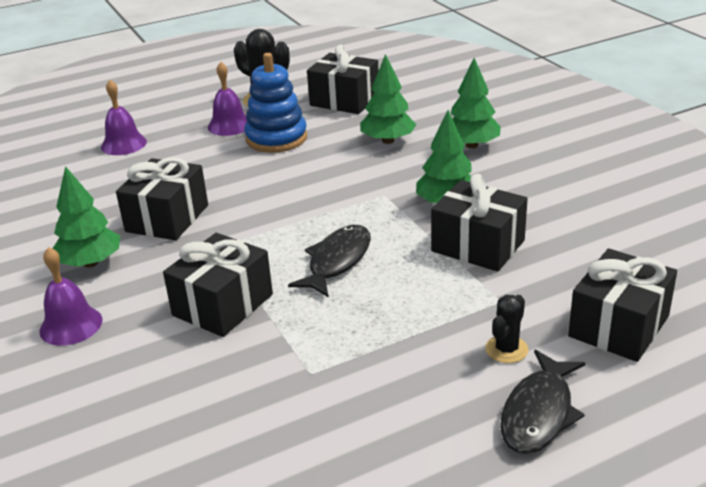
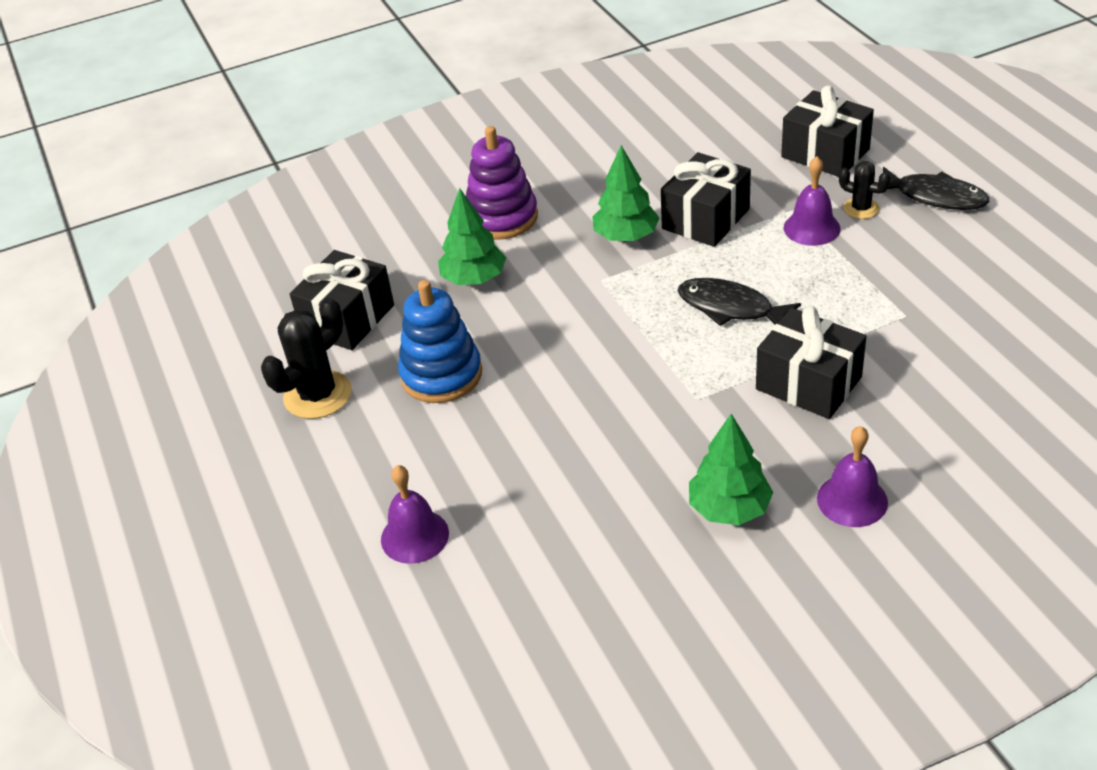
camera: 85 degrees left, 10 degrees up
black gift [116,157,208,240] -> none
purple bell [208,62,247,136] -> purple bell moved to [784,156,840,246]
green tree [451,58,501,149] -> purple stacking toy [466,126,538,240]

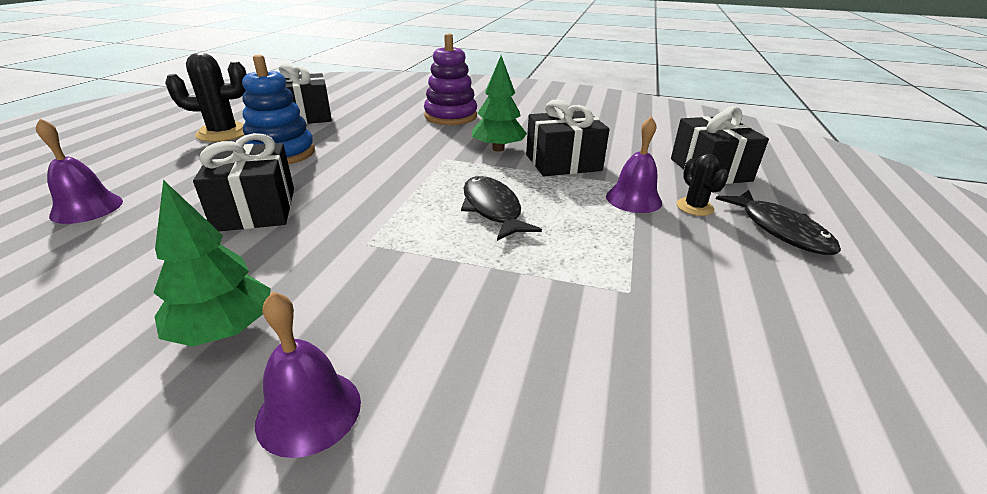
camera: 35 degrees right, 10 degrees down
green tree [438,188,506,285] -> none
black gift [756,306,867,419] -> black gift moved to [193,133,294,231]

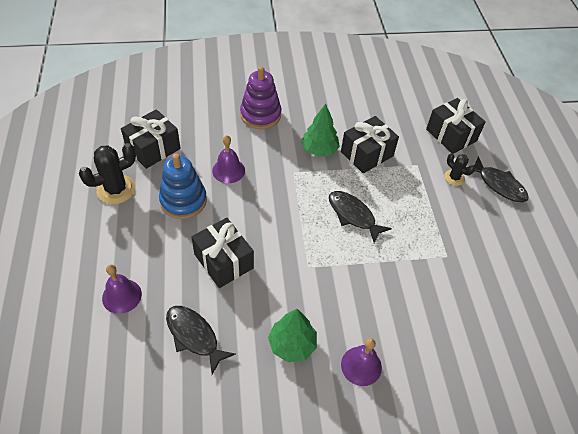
camera: 25 degrees left, 20 degrees up
purple bell [606,116,662,213] -> purple bell moved to [212,135,245,183]
none -> black fish [166,306,236,374]

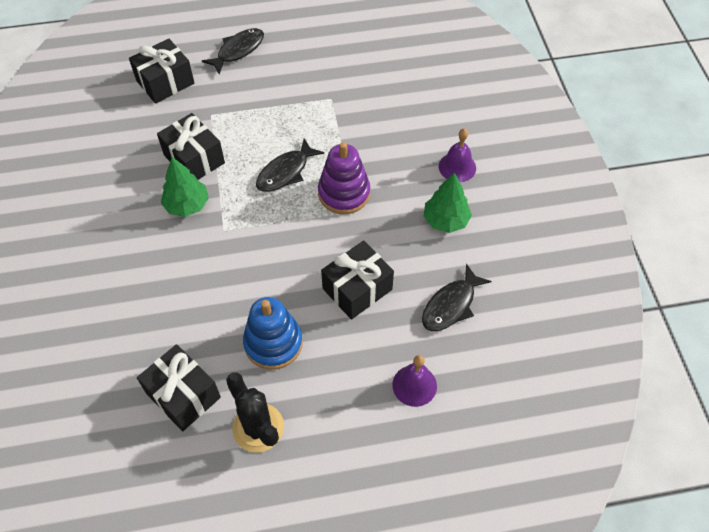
camera: 90 degrees left, 5 degrees up
purple bell [212,135,245,183] -> none
purple stacking toy [240,66,281,129] -> purple stacking toy moved to [318,142,370,214]
black cactus [444,153,475,186] -> none

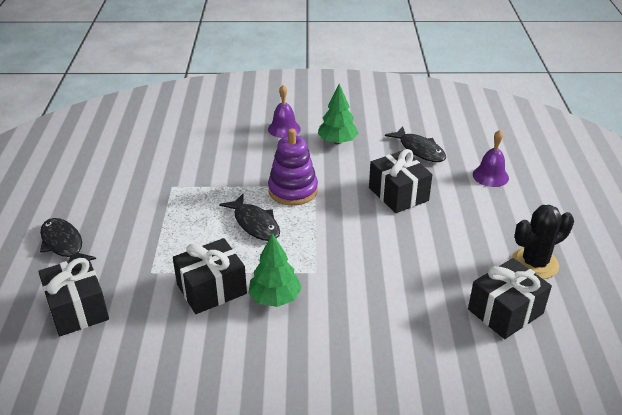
camera: 80 degrees left, 20 degrees down
blue stacking toy [243,297,303,370] -> none

